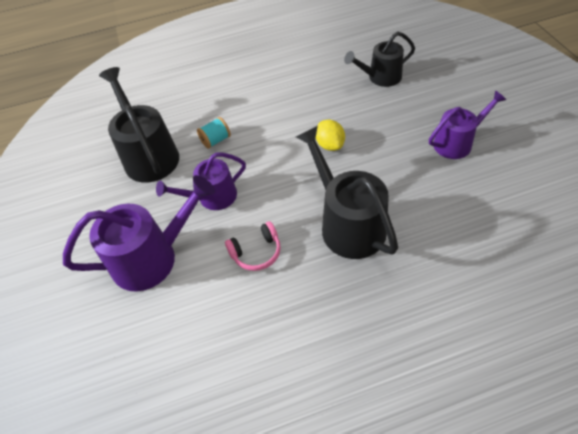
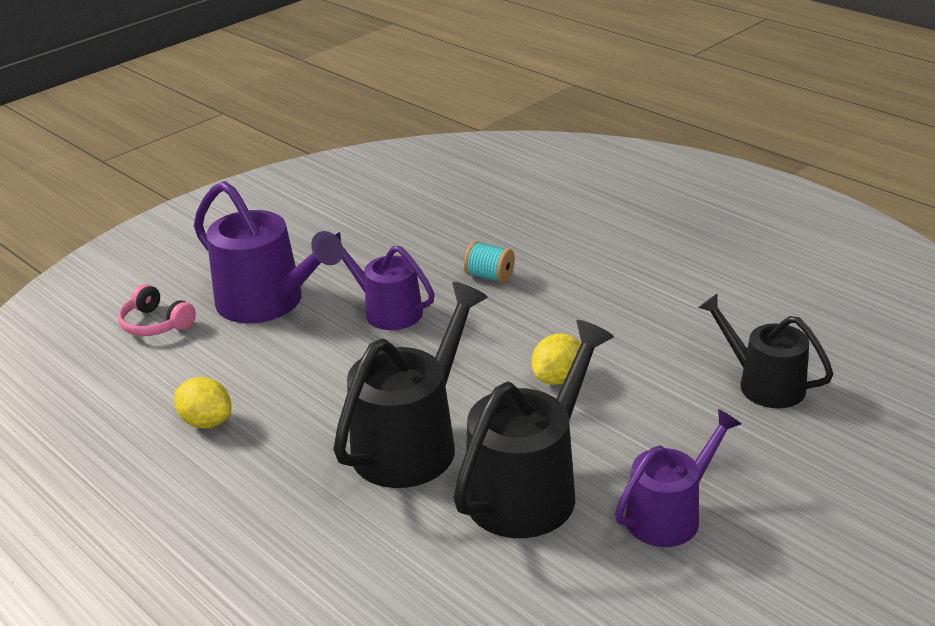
camera: 60 degrees right, 20 degrees down
black watering can [99,67,179,183] -> black watering can moved to [453,320,614,538]
pink headphones [225,221,281,271] -> pink headphones moved to [118,284,196,336]
purple watering can [429,90,506,159] -> purple watering can turned 75 degrees counterclockwise [615,409,741,547]
none -> yellow lemon [174,377,231,428]

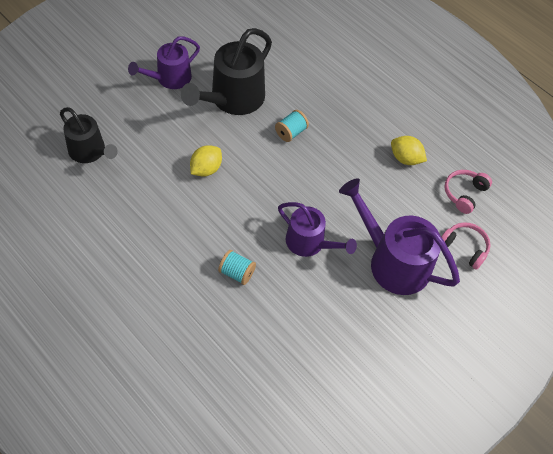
camera: 175 degrees right, 25 degrees up
black watering can [333,282,488,488] -> turquoise spool [275,110,309,142]
none -> pink headphones [444,170,492,214]

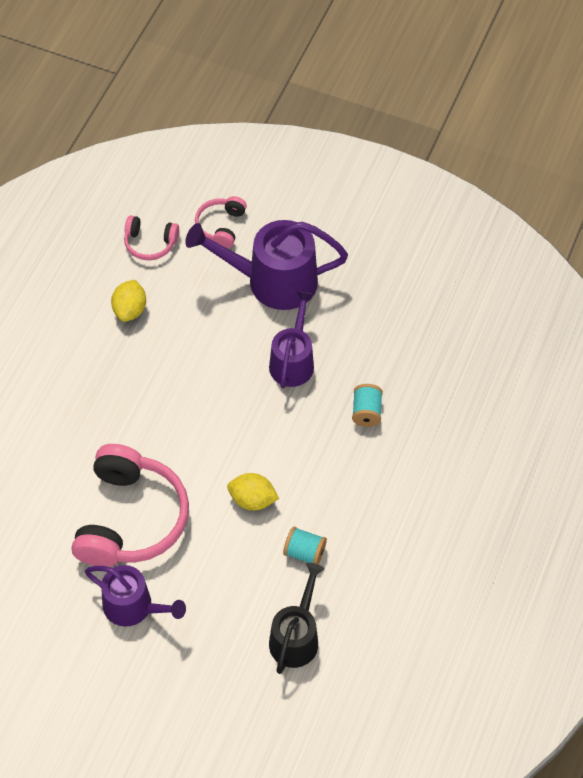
camera: 110 degrees left, 0 degrees up
black watering can [181,28,272,115] -> pink headphones [72,444,189,567]
turquoise spool [275,110,309,142] -> turquoise spool moved to [283,526,327,564]
purple watering can [339,178,460,295] -> purple watering can turned 75 degrees clockwise [185,220,348,310]

